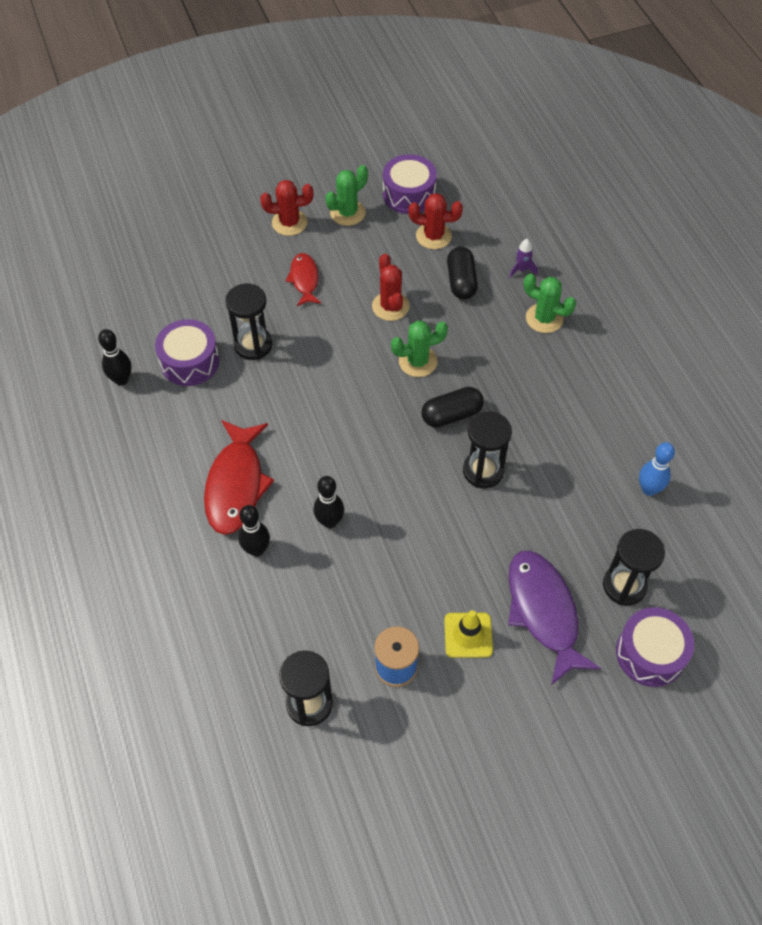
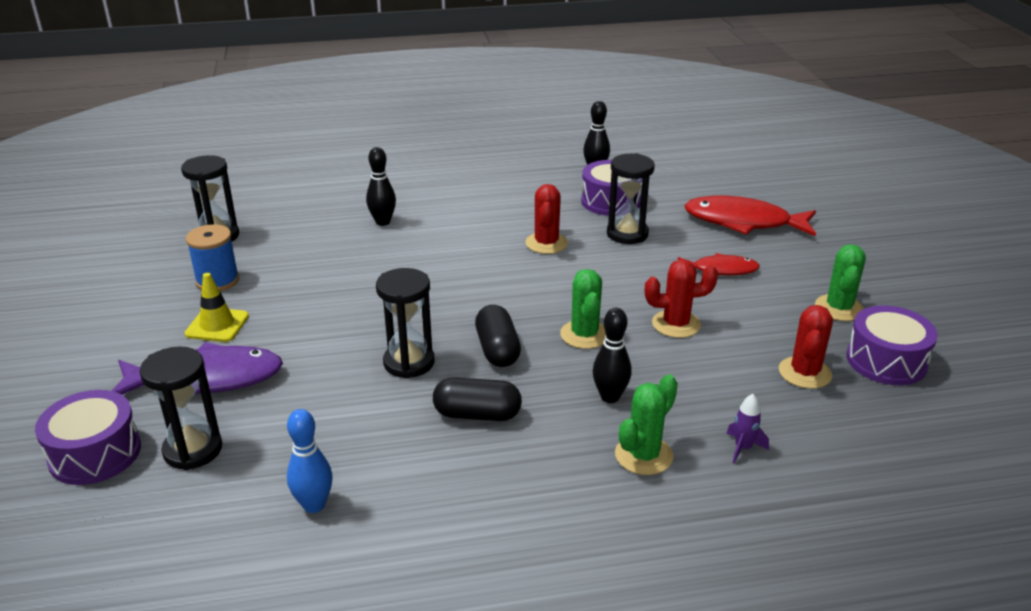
camera: 100 degrees right, 25 degrees down
red fish [204,420,274,535] -> red fish moved to [684,196,816,236]
red cactus [260,180,313,236] -> red cactus moved to [525,184,568,254]
black bowling pin [314,476,344,528] -> black bowling pin moved to [593,308,632,403]
green cactus [325,165,368,226] -> green cactus turned 45 degrees clockwise [815,244,866,321]
black capsule [447,247,478,299] -> black capsule moved to [433,377,522,421]

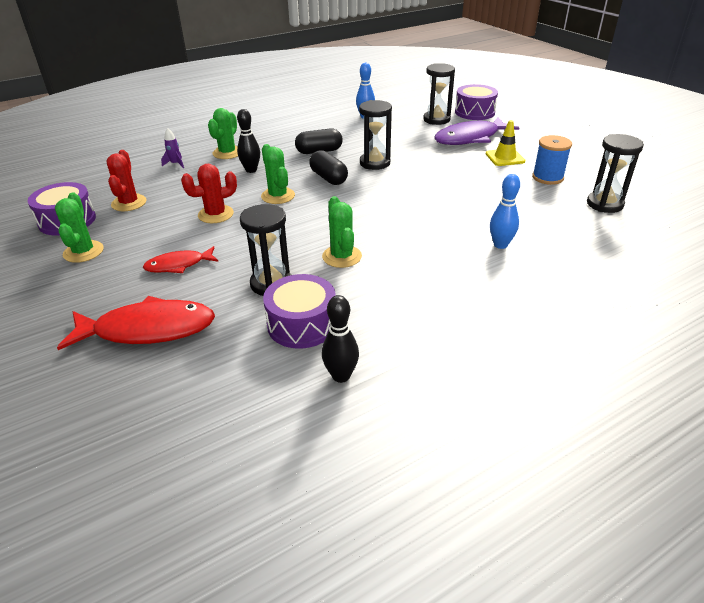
camera: 160 degrees right, 5 degrees up
black bowling pin [366,147,396,226] -> blue bowling pin [490,174,520,249]
red cactus [525,184,568,254] -> green cactus [322,196,362,268]

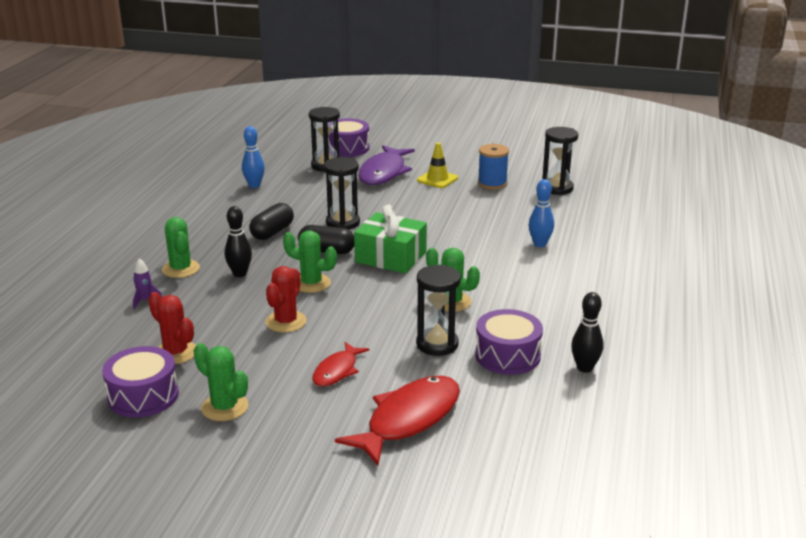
camera: 45 degrees left, 10 degrees down
none -> green gift [354,204,427,274]

